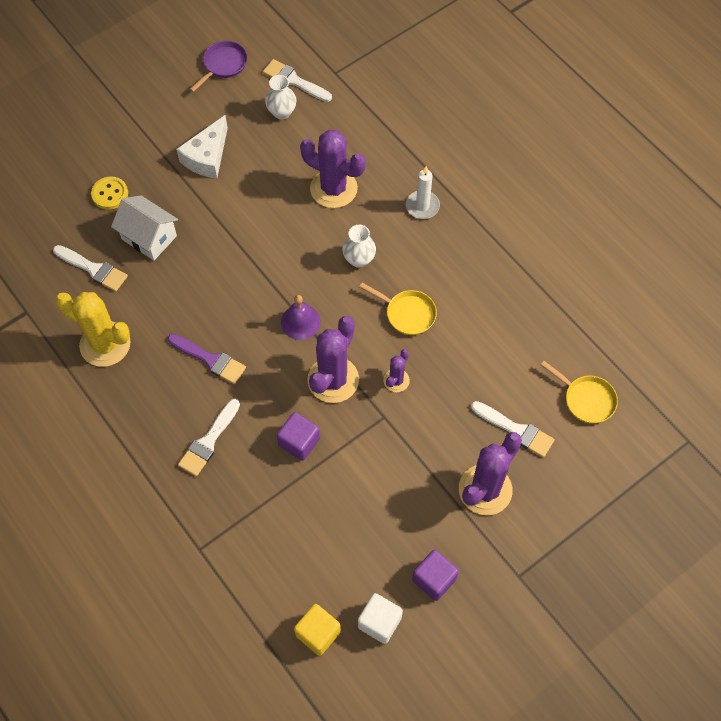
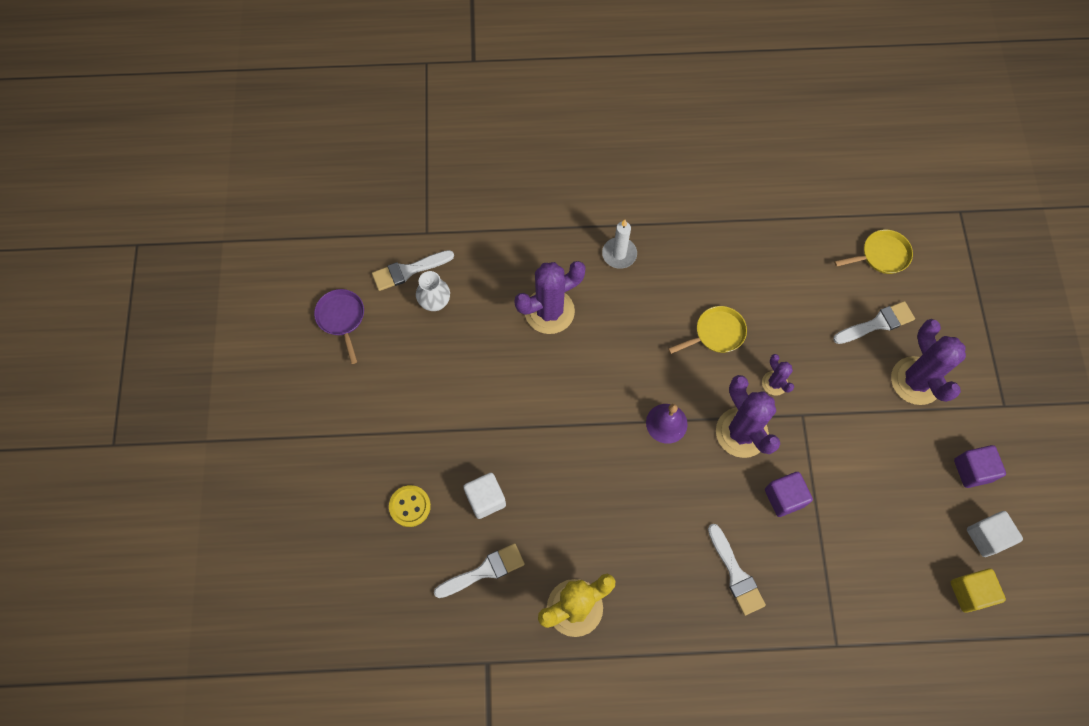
camera: 55 degrees left, 5 degrees up
white house [111,195,178,260] -> white cube [463,473,506,519]
purple brush [168,334,246,384] -> none
white cheese [176,115,228,179] -> none
white vase [342,225,376,268] -> none

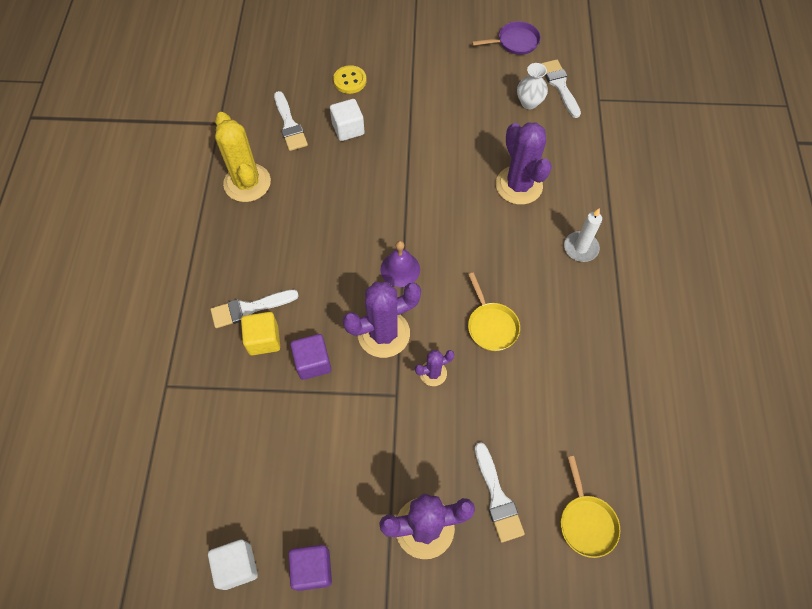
camera: 95 degrees right, 5 degrees down
yellow cube [951,569,1006,613] -> yellow cube moved to [241,312,280,355]

